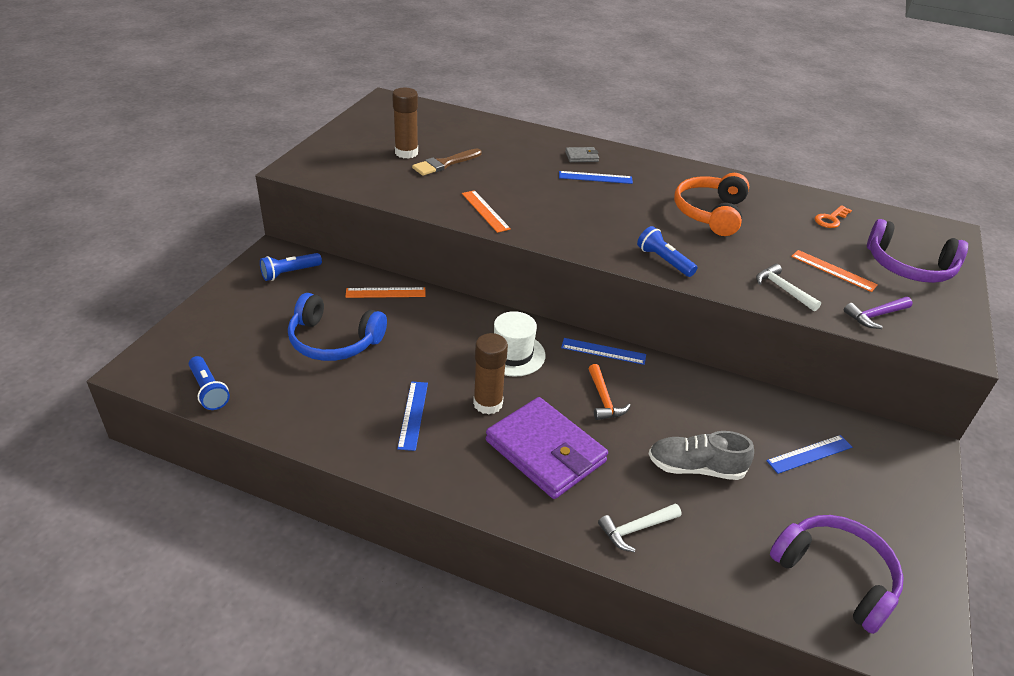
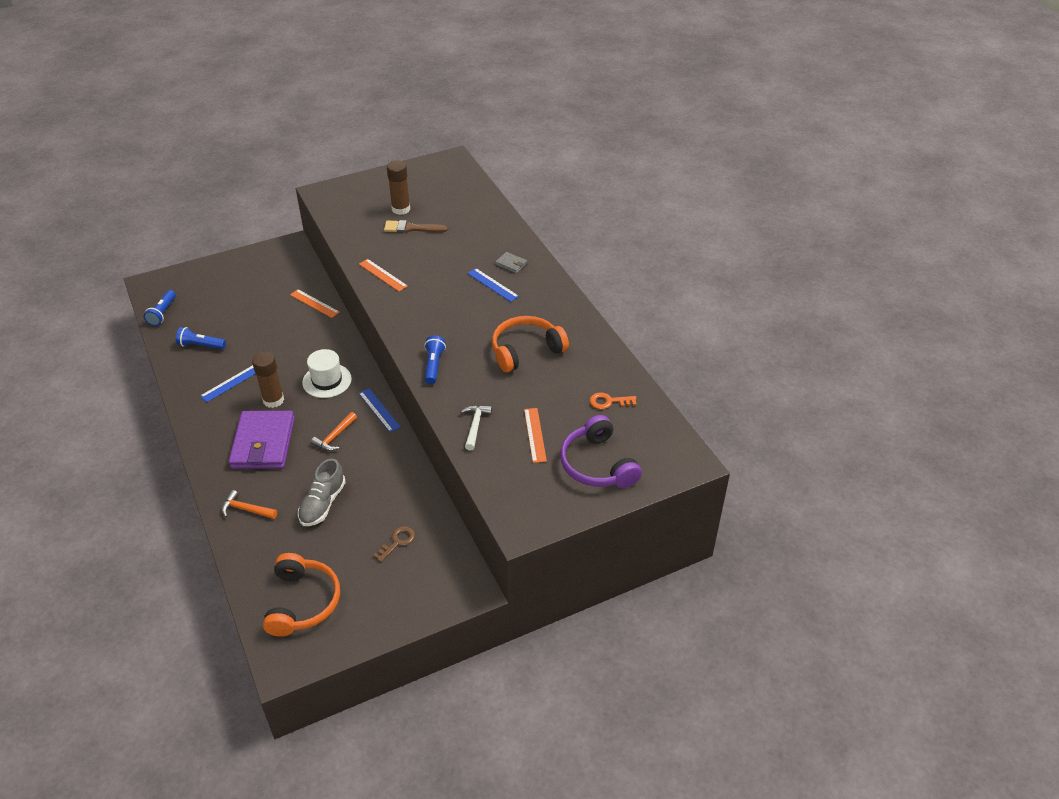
camera: 45 degrees right, 5 degrees up
blue flashlight [260,253,322,281] -> blue flashlight moved to [176,327,226,349]
blue headphones [288,293,387,361] -> none
orange ruler [462,190,511,233] -> orange ruler turned 60 degrees counterclockwise [359,259,408,291]
white hammer [598,504,681,552] -> orange hammer [221,490,277,519]
grey shoe [648,431,754,480] -> grey shoe turned 120 degrees counterclockwise [298,459,346,526]
blue ruler [767,435,852,474] -> brown key [373,526,415,562]
purple headphones [770,515,904,634] -> orange headphones [263,553,340,637]
purple hammer [844,297,912,329] -> none

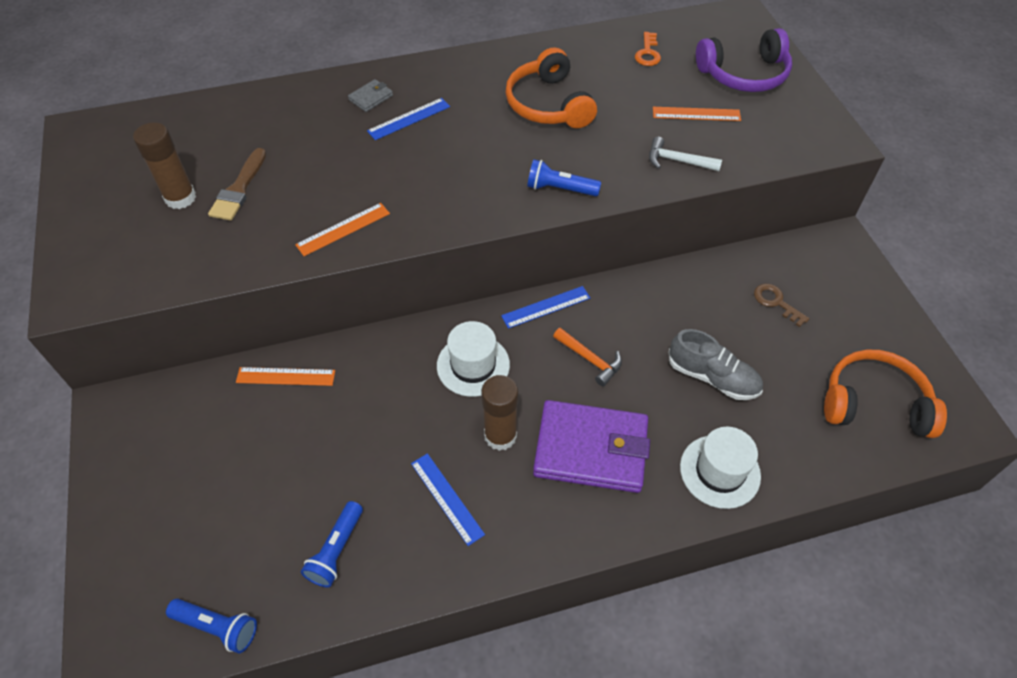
camera: 80 degrees left, 10 degrees up
orange hammer [221,490,277,519] -> white hat [680,427,761,509]
orange ruler [290,289,339,318] -> orange ruler turned 45 degrees clockwise [236,367,335,386]

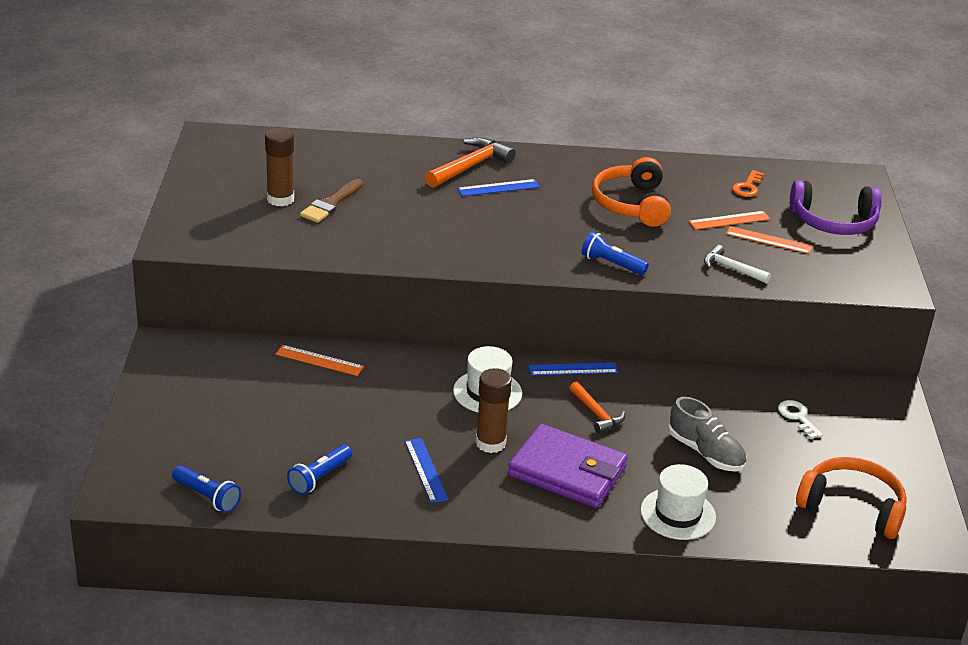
camera: 15 degrees right, 20 degrees down
orange ruler [295,203,390,256] -> orange ruler moved to [688,211,770,230]
grey wallet [348,79,393,112] -> orange hammer [425,137,516,188]
brown key [754,284,809,327] -> white key [778,400,823,439]

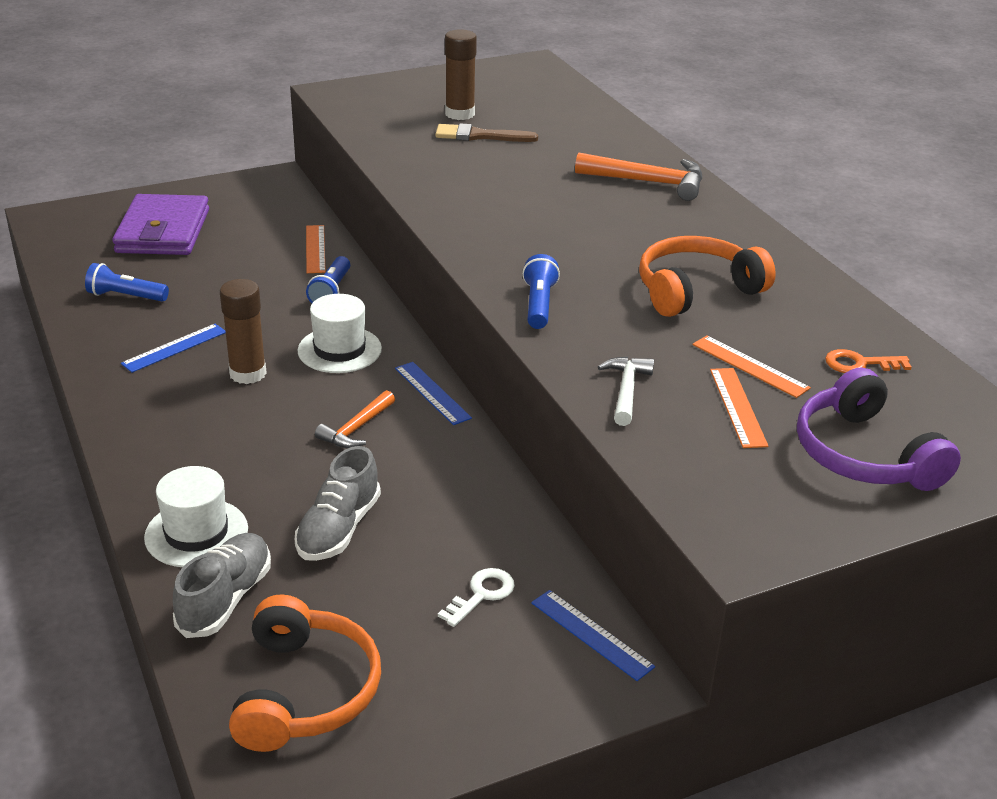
camera: 65 degrees right, 0 degrees up
blue flashlight [172,465,241,513] -> blue flashlight moved to [306,256,350,303]
blue ruler [457,179,540,196] -> blue ruler moved to [531,590,655,681]
purple wallet [508,424,628,508] -> purple wallet moved to [112,194,209,255]
none -> grey shoe [173,533,271,638]

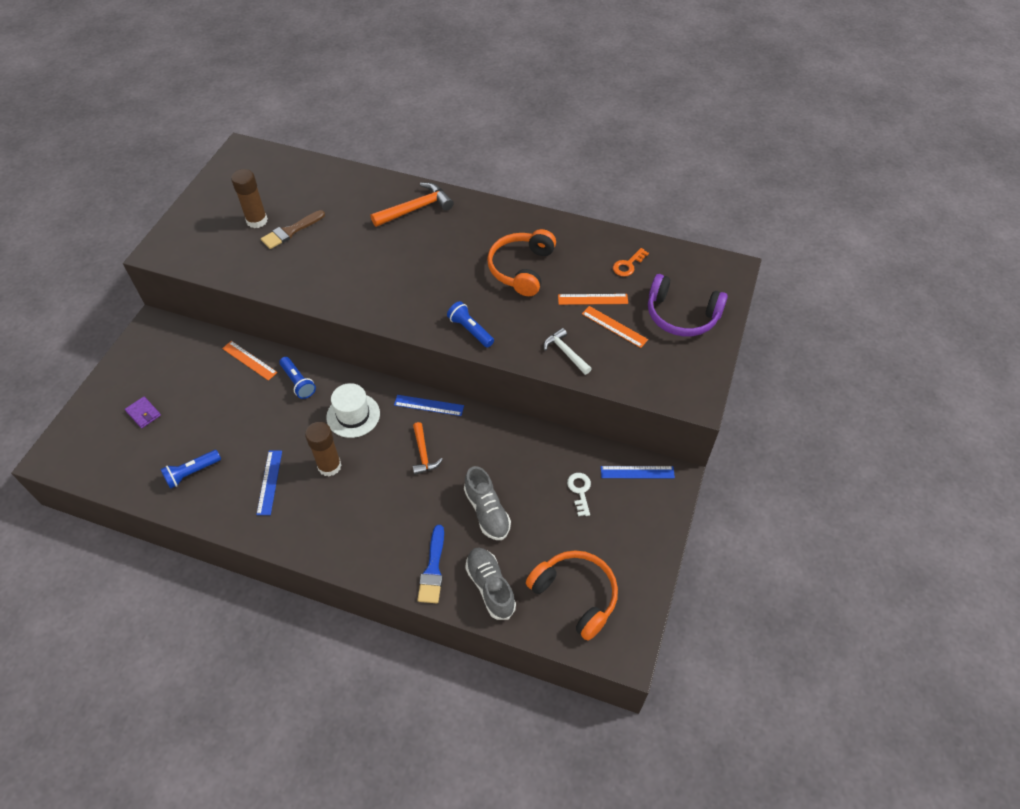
camera: 45 degrees left, 20 degrees up
purple wallet [112,194,209,255] -> purple wallet [125,396,161,428], size x0.41
white hat [144,466,248,567] -> blue brush [417,525,444,603]

